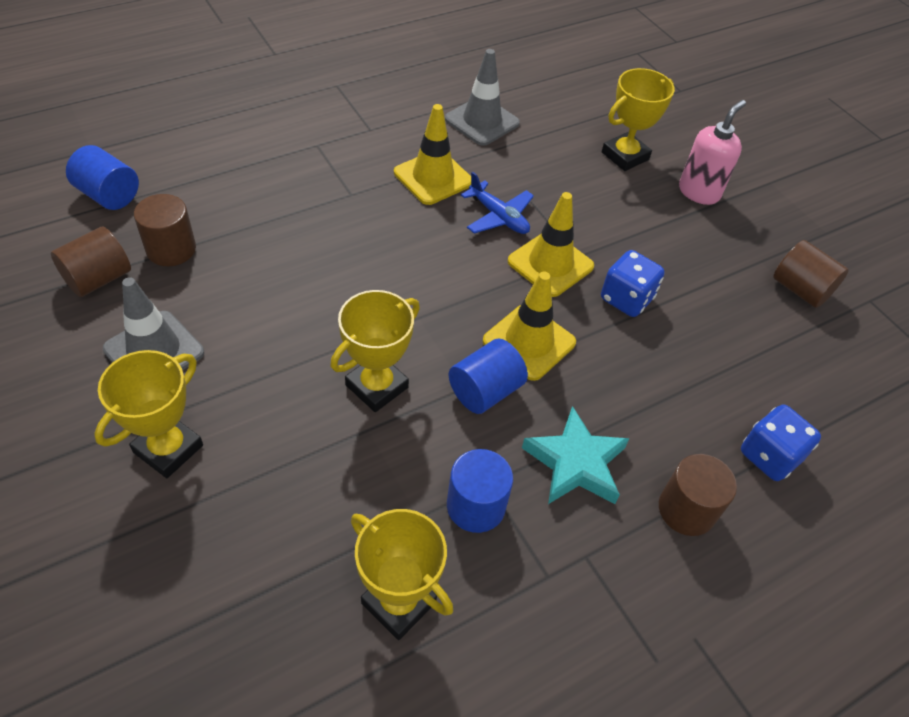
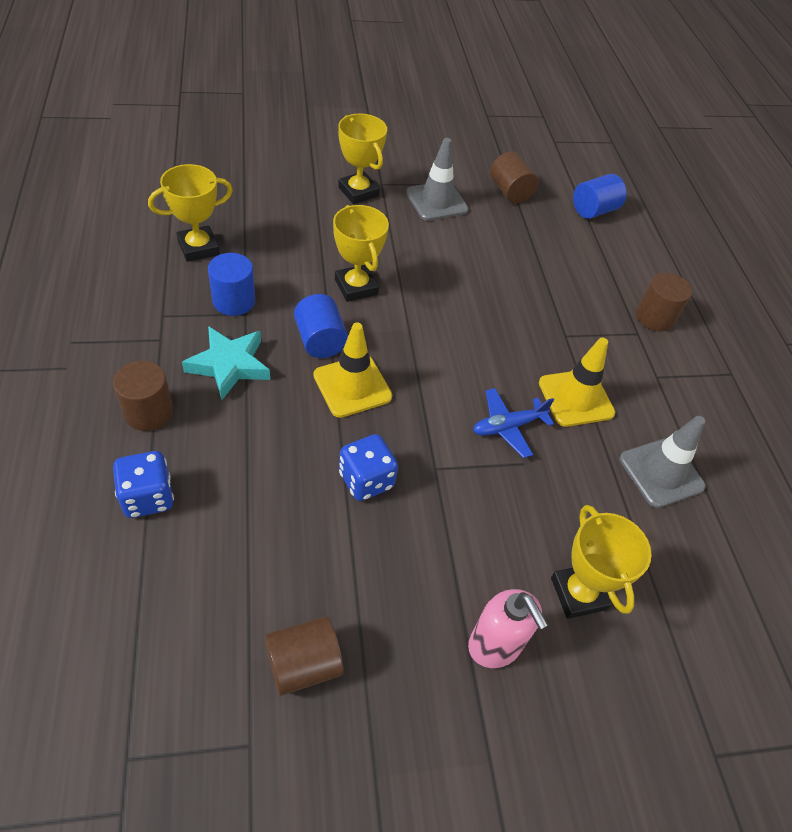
camera: 110 degrees right, 0 degrees up
brown cylinder [134,194,196,266] -> brown cylinder moved to [636,273,692,332]
yellow traffic cone [508,192,594,297] -> none

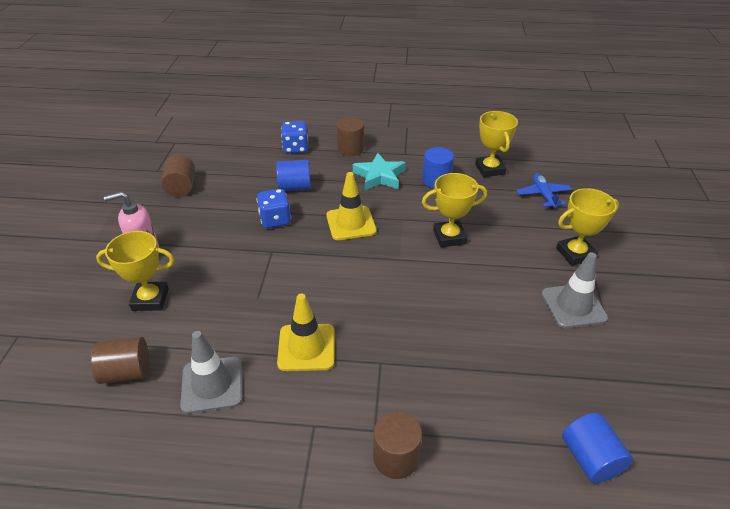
camera: 110 degrees right, 10 degrees down
blue cylinder [294,294,348,358] -> blue cylinder moved to [276,160,311,191]
blue plane [473,388,554,458] -> blue plane moved to [517,173,572,209]
brown cylinder [490,151,539,204] -> brown cylinder moved to [91,337,149,384]

